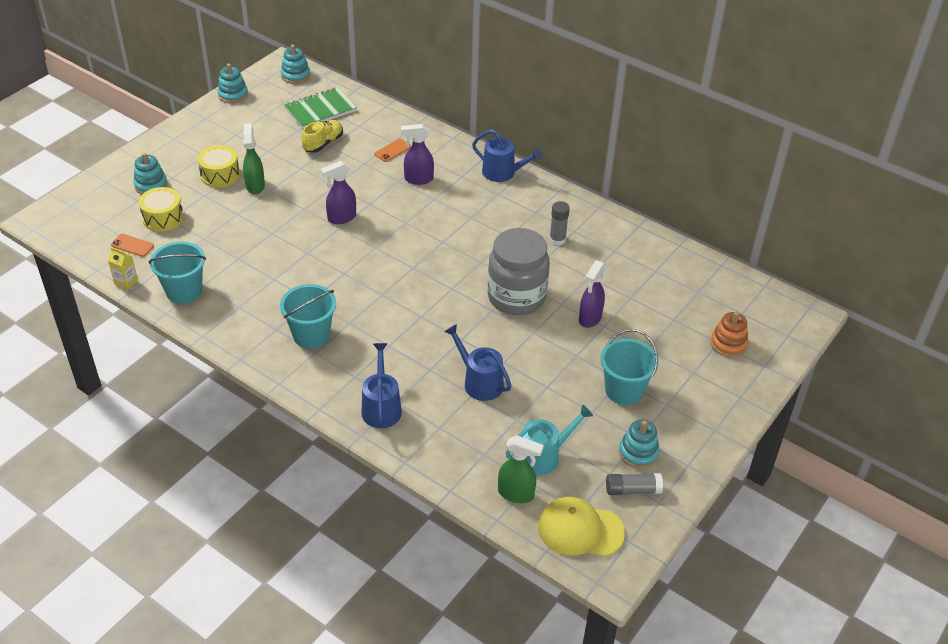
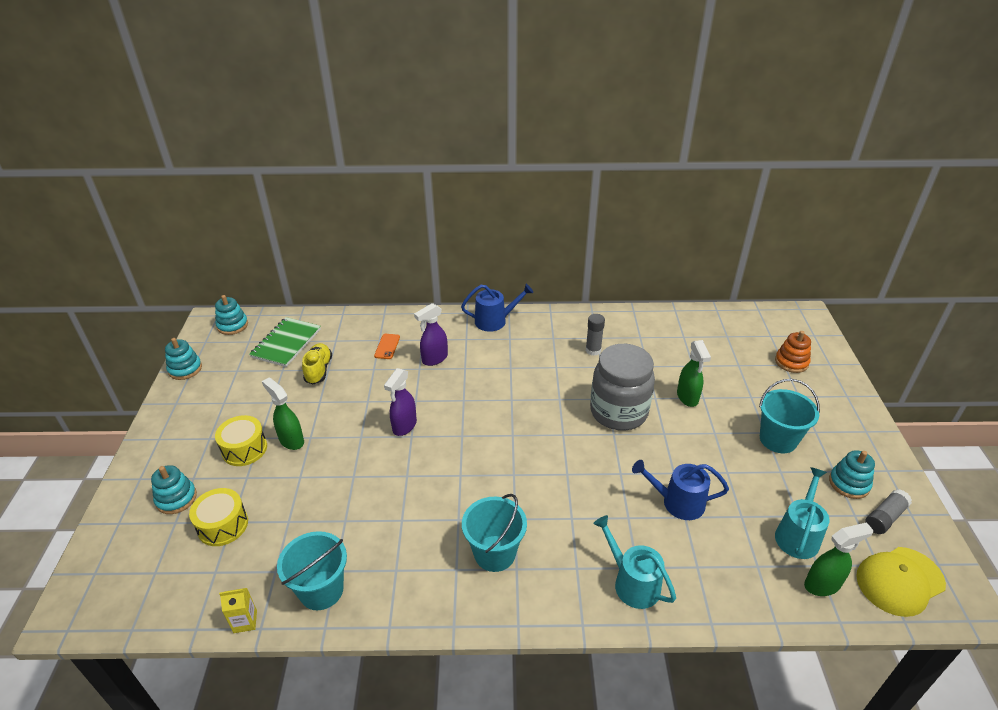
camera: 35 degrees left, 5 degrees down
orange phone [111,234,154,257] -> none
blue watering can [361,343,402,428] -> turquoise watering can [593,515,676,609]
purple spray bottle [579,260,606,328] -> green spray bottle [677,340,711,407]

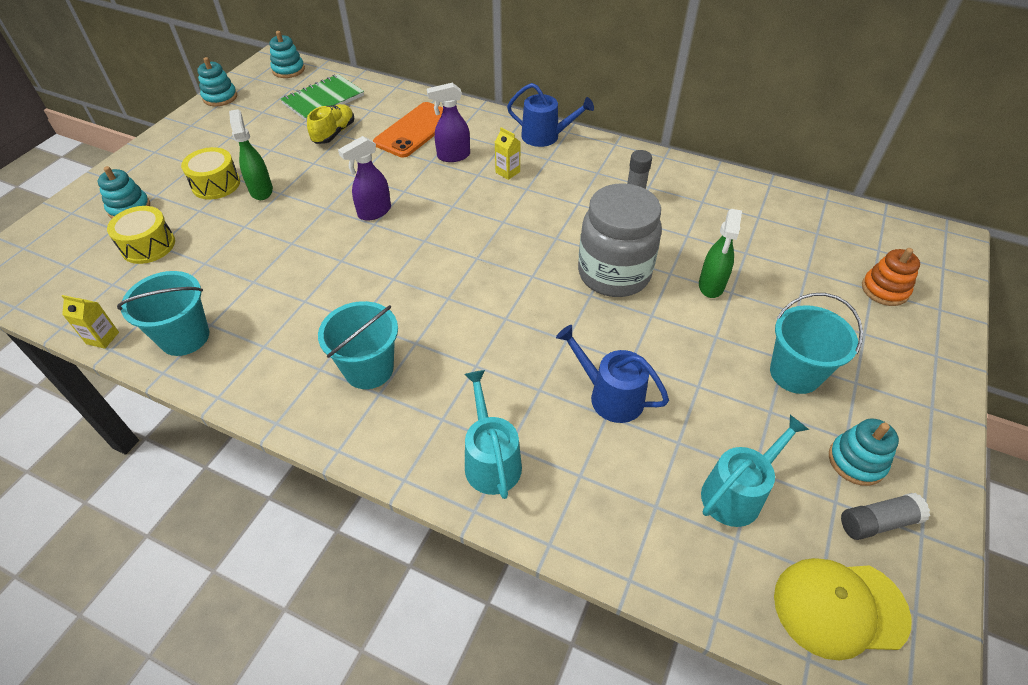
camera: 25 degrees right, 10 degrees up
orange phone [374,334,400,359] -> orange phone [373,102,443,157], size x2.08
green spray bottle [804,522,873,596] -> none
none -> yellow carton [495,127,520,180]

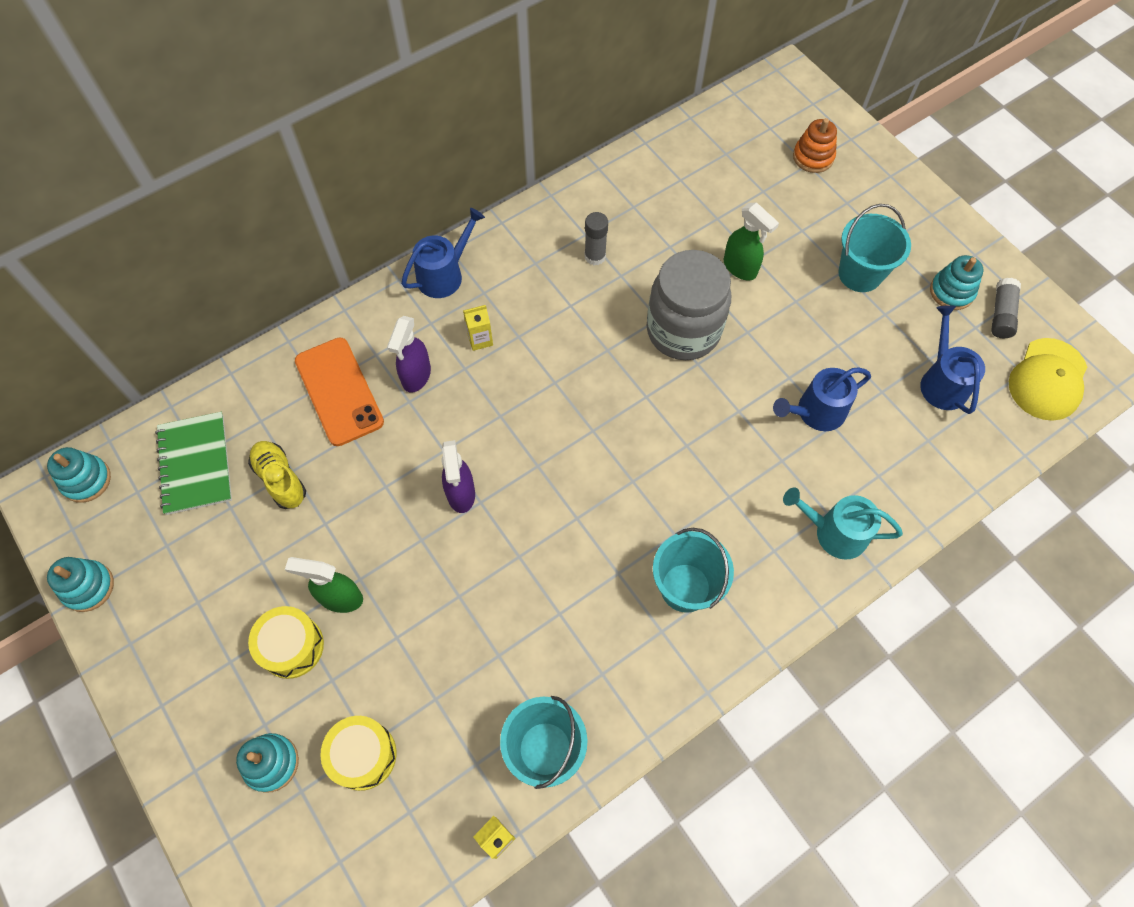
camera: 60 degrees left, 15 degrees up
turquoise watering can [701,415,809,527] -> blue watering can [920,305,985,414]

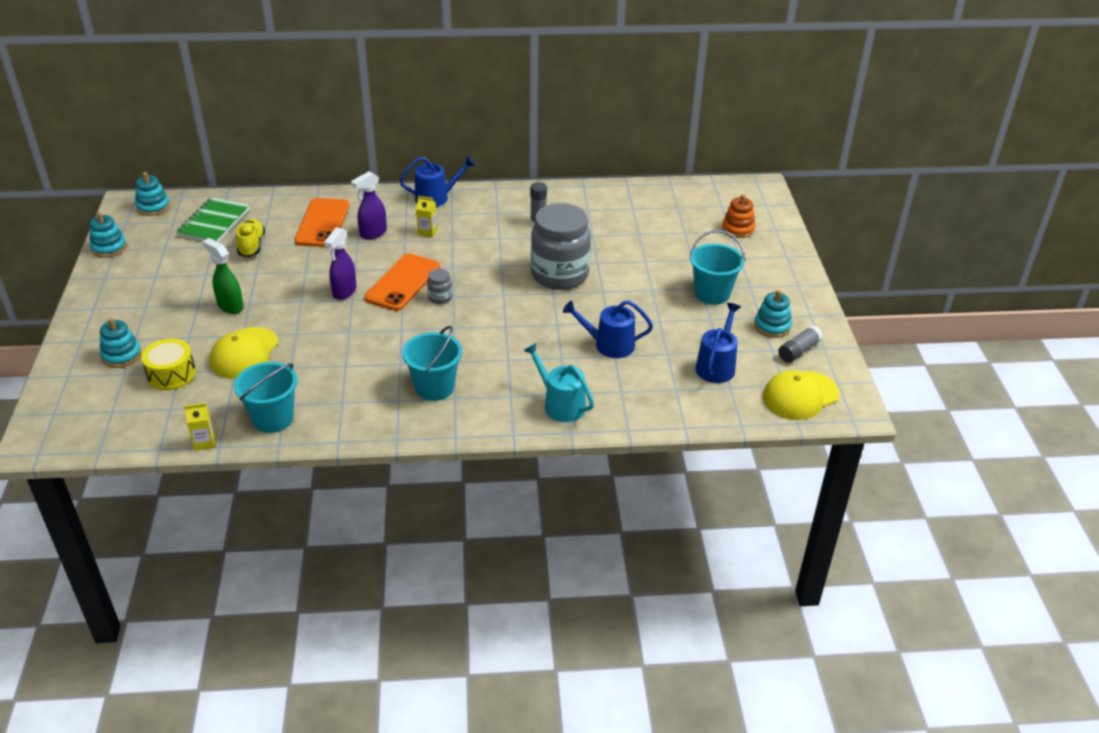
camera: 30 degrees right, 25 degrees down
yellow drum [248,606,324,679] -> none
green spray bottle [724,202,779,280] -> none
none -> yellow cap [209,327,279,379]
none -> orange phone [364,253,440,311]
none -> grey jar [427,269,452,304]

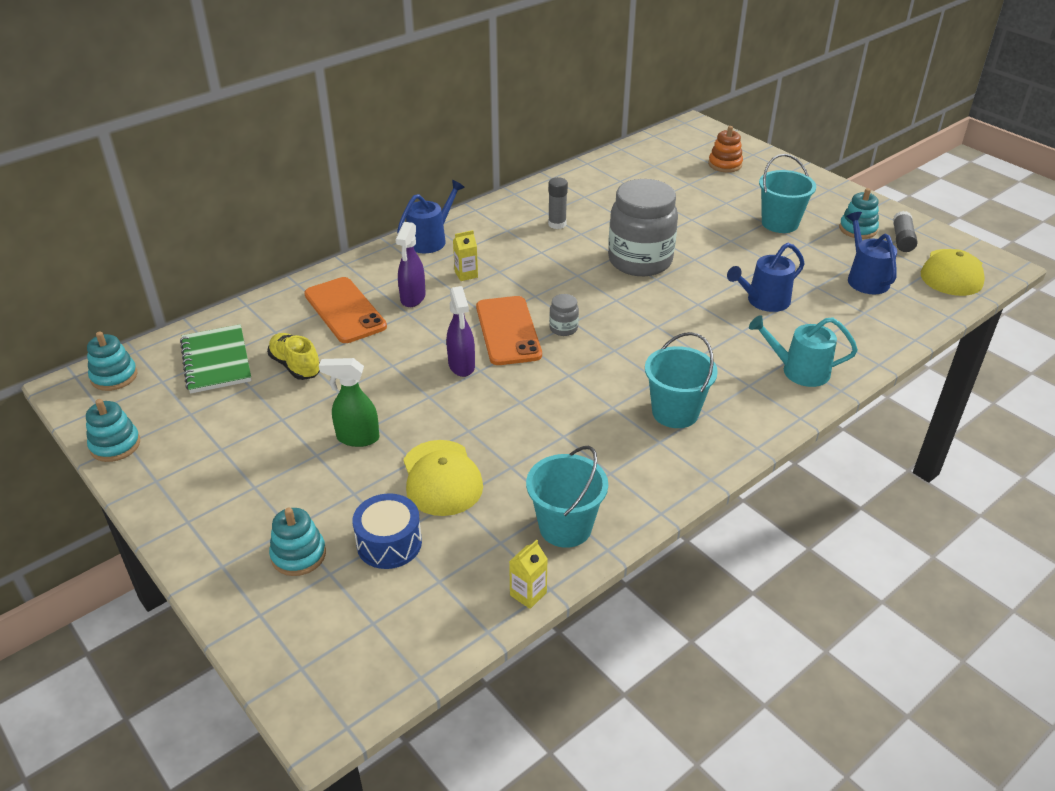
camera: 35 degrees left, 0 degrees up
yellow drum [141,338,196,390] -> blue drum [352,493,422,569]

